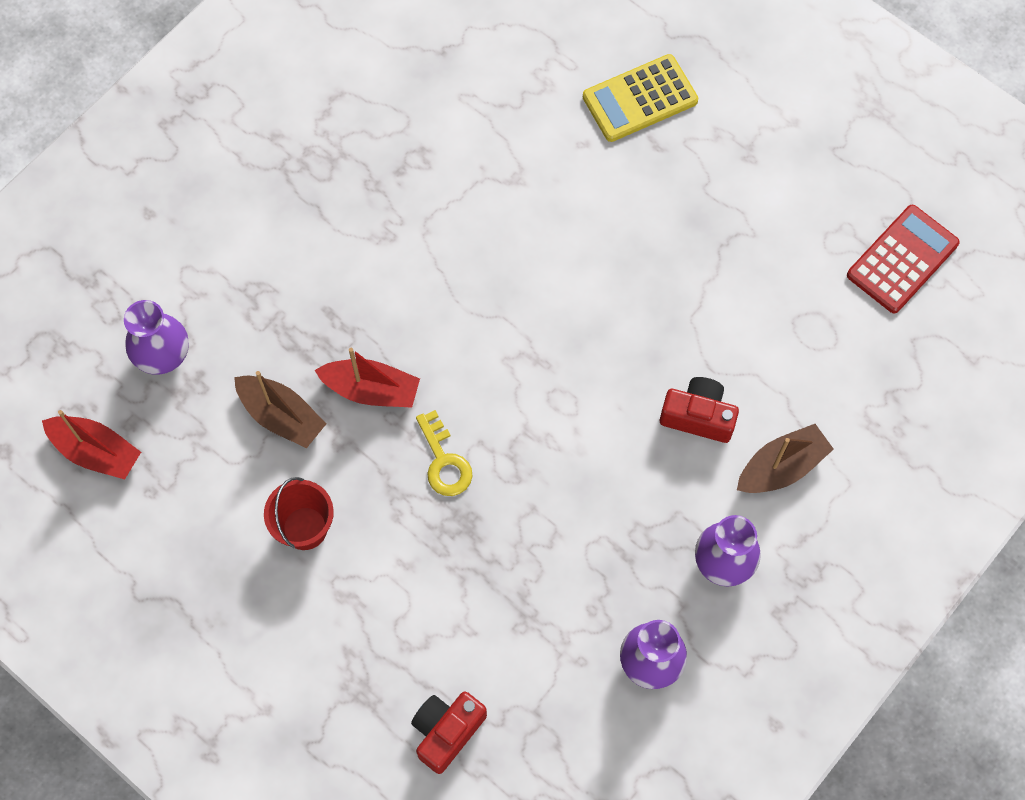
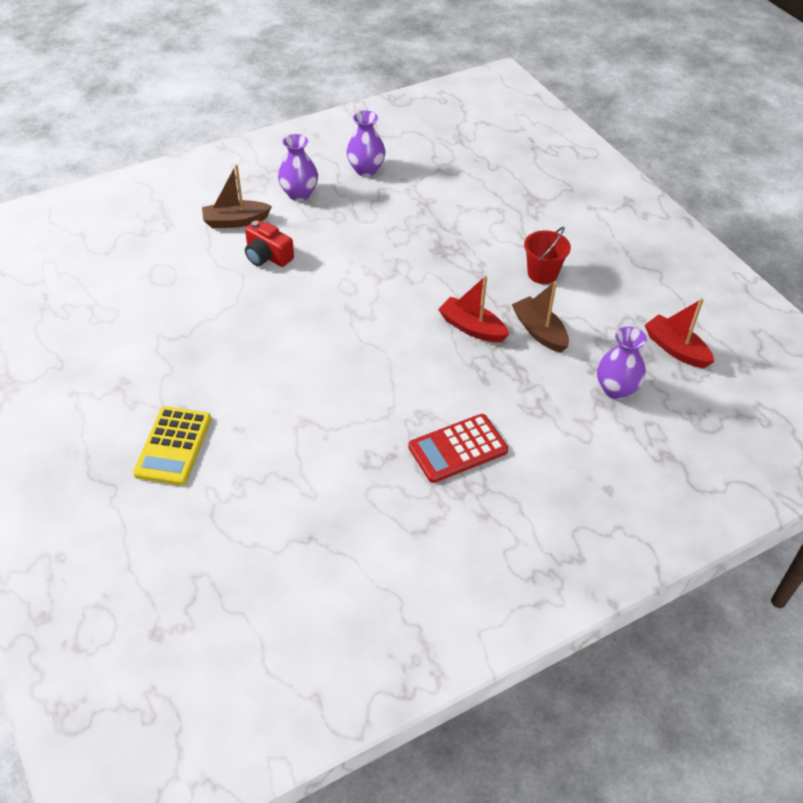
camera: 160 degrees left, 20 degrees down
red camera [411,692,487,774] -> none
yellow key [416,410,473,496] -> none
yellow calculator [583,54,698,142] -> yellow calculator turned 105 degrees clockwise [133,406,211,485]
red calculator [847,205,960,313] -> red calculator moved to [408,414,508,483]

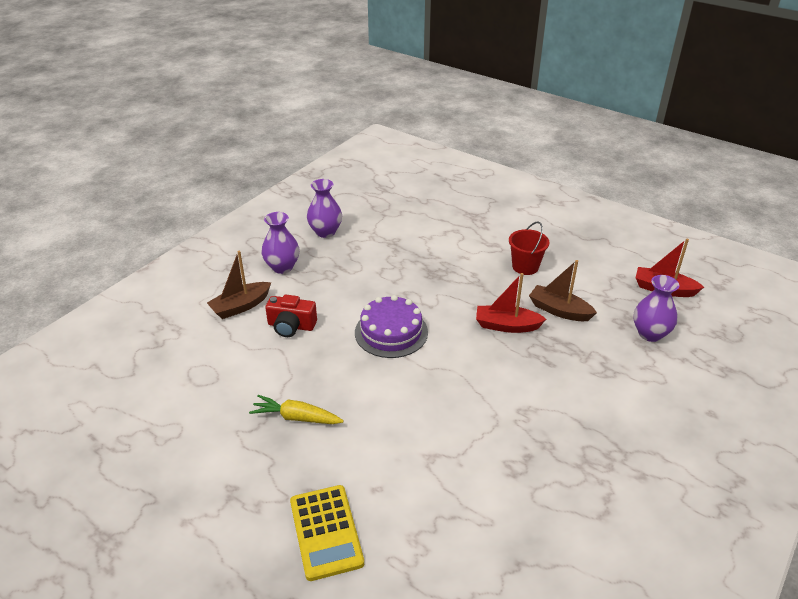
camera: 25 degrees left, 10 degrees down
red calculator [408,414,508,483] -> none
none -> yellow carrot [249,395,344,424]
none -> purple cake [355,295,428,358]

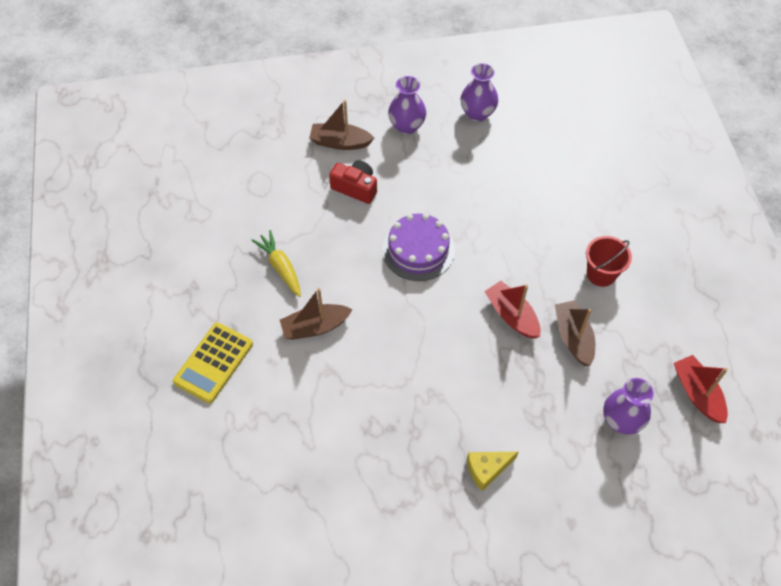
camera: 45 degrees right, 20 degrees up
red camera [265,295,317,337] -> red camera turned 150 degrees clockwise [329,160,377,204]
none -> brown boat [280,288,353,340]
none -> yellow cheese [467,452,518,491]

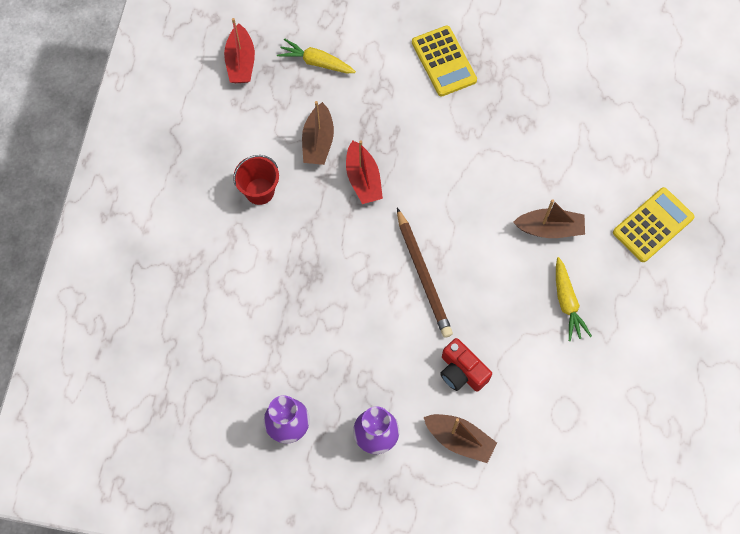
camera: 160 degrees left, 10 degrees up
purple cake [382,213,455,281] -> brown pencil [397,208,453,338]
yellow cheese [467,452,518,491] -> yellow calculator [412,25,477,97]
purple vase [603,378,654,434] -> yellow carrot [277,38,356,73]

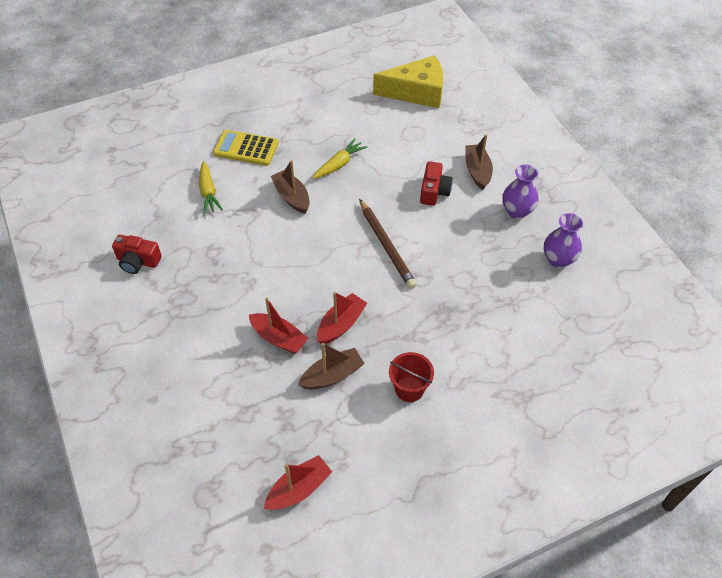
camera: 125 degrees left, 15 degrees down
yellow carrot [277,38,356,73] -> yellow carrot moved to [199,161,223,214]
brown pencil [397,208,453,338] -> brown pencil turned 120 degrees clockwise [359,199,417,289]
yellow calculator [412,25,477,97] -> none
none -> red camera [112,235,162,274]
none -> red boat [249,297,308,354]
none -> yellow cheese [373,55,443,108]

